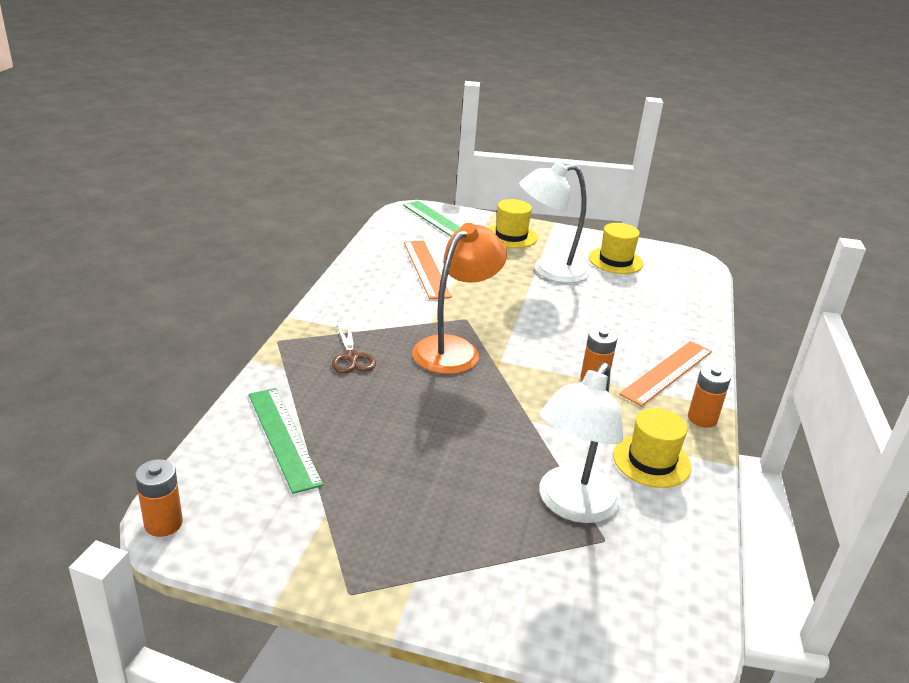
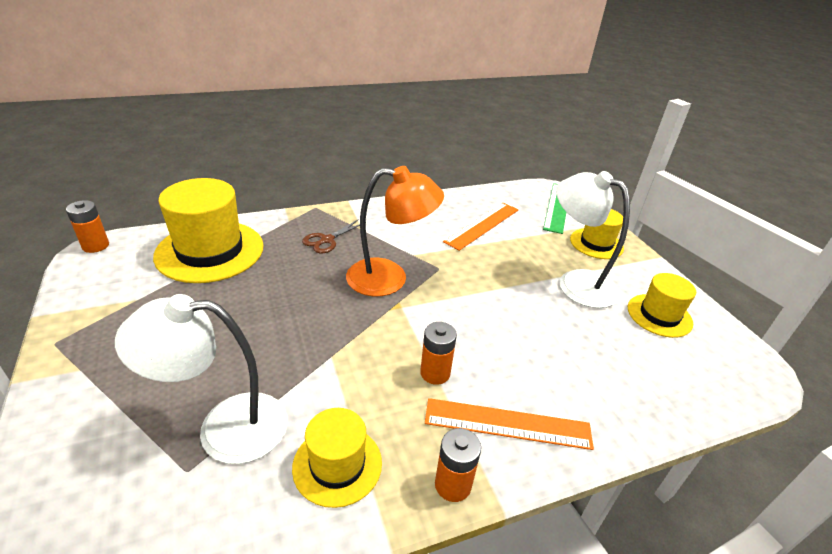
camera: 55 degrees right, 5 degrees up
green ruler [249,388,323,494] -> yellow hat [153,178,264,283]

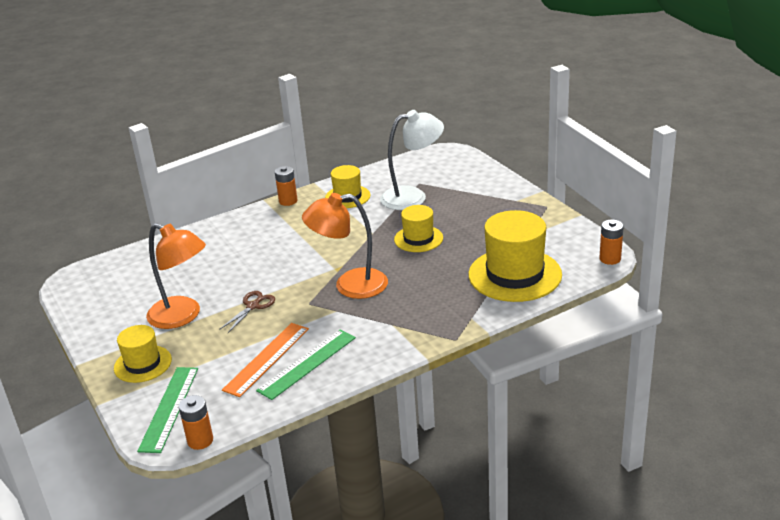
camera: 175 degrees right, 5 degrees down
brown scissors [302,219,360,253] -> brown scissors moved to [219,291,275,333]
orange battery [420,322,457,385] -> orange battery moved to [179,395,213,450]
orange ruler [425,398,594,450] -> none
white lamp [556,171,630,308] -> orange lamp [146,223,206,329]
yellow hat [628,273,696,338] -> yellow hat moved to [394,205,443,252]
none -> green ruler [256,330,356,400]

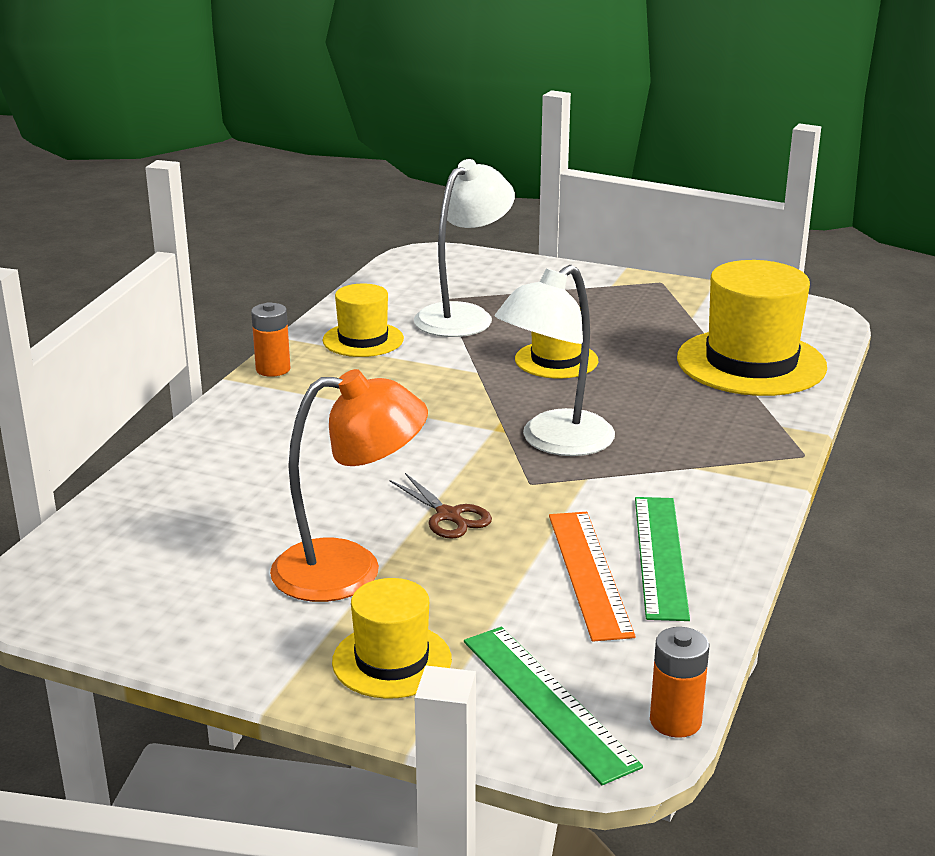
camera: 40 degrees left, 5 degrees down
brown scissors [219,291,275,333] -> brown scissors turned 150 degrees clockwise [390,473,492,539]
orange lamp [302,193,388,299] -> white lamp [495,265,615,456]
orange battery [599,219,624,265] -> none

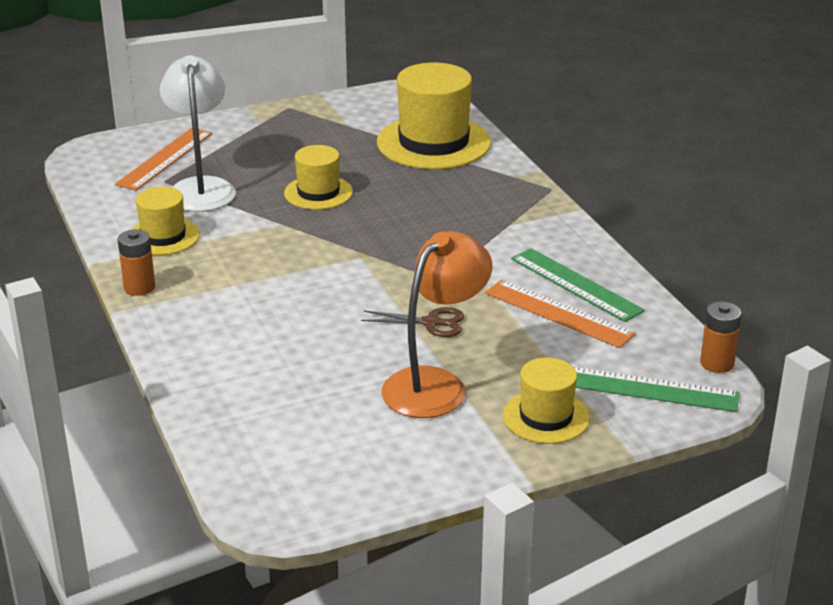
camera: 45 degrees left, 5 degrees up
white lamp [495,265,615,456] -> none
none -> orange ruler [115,128,212,191]

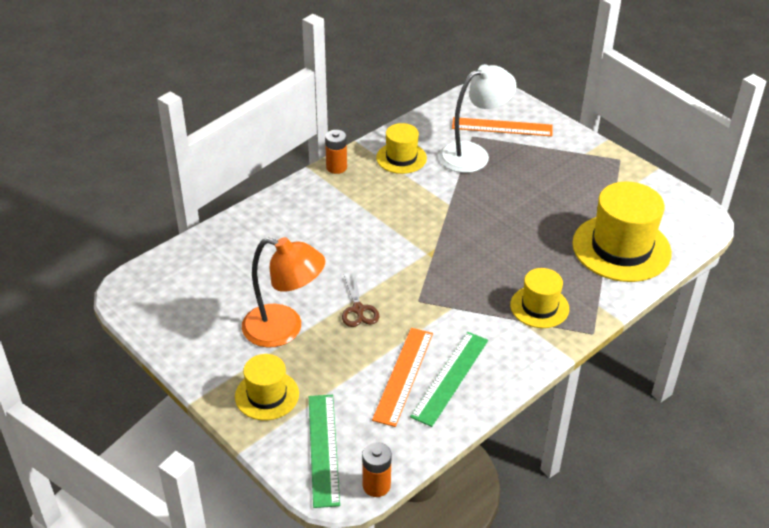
camera: 70 degrees right, 10 degrees up
yellow hat [284,145,353,210] -> yellow hat moved to [510,268,569,328]

